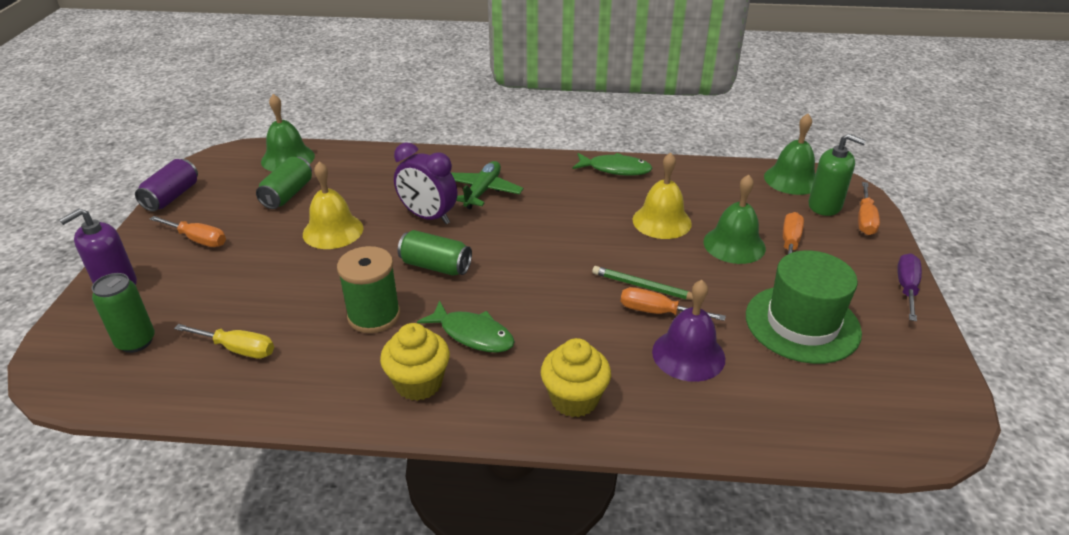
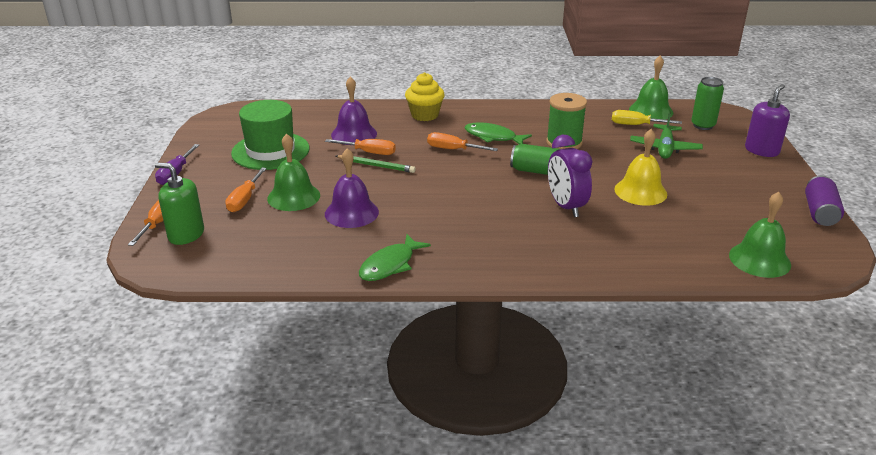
camera: 175 degrees right, 5 degrees down
orange screwdriver [150,216,226,247] -> orange screwdriver moved to [427,132,498,151]
green can [256,157,312,209] -> none
yellow cupcake [380,323,450,401] -> none
purple clock [394,142,457,224] -> purple clock turned 135 degrees counterclockwise [548,135,592,217]
green plane [451,161,523,209] -> green plane moved to [630,111,703,159]
green fish [573,153,653,176] -> green fish turned 60 degrees counterclockwise [359,234,431,281]
yellow bell [632,152,692,239] -> purple bell [325,148,379,228]
green bell [764,114,815,195] -> green bell moved to [629,56,673,120]

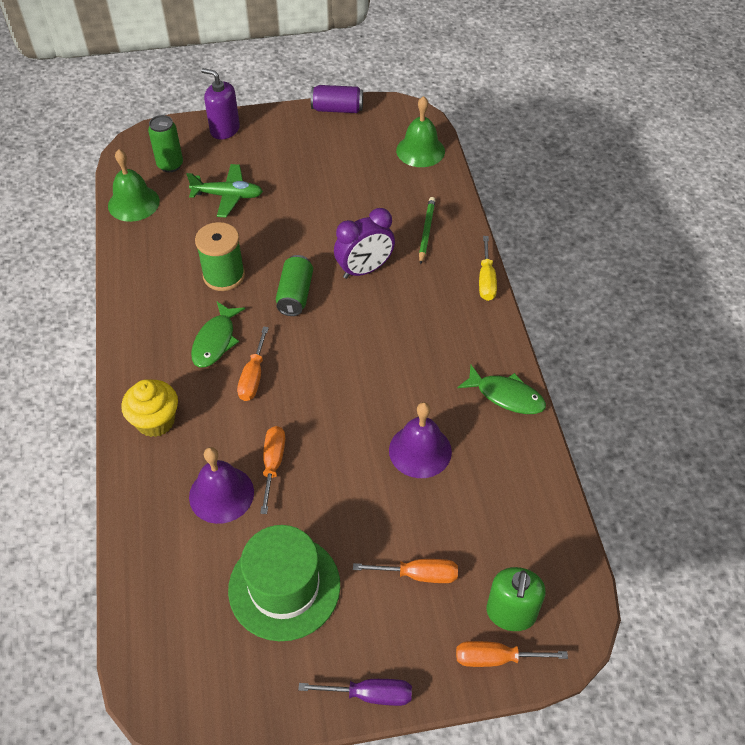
camera: 100 degrees left, 20 degrees up
green bell [267,133,320,211] -> none
green pencil [336,155,416,173] -> green pencil moved to [419,197,436,265]
yellow screwdriver [612,110,682,125] -> yellow screwdriver moved to [479,236,497,301]
yellow bell [614,129,667,206] -> none

